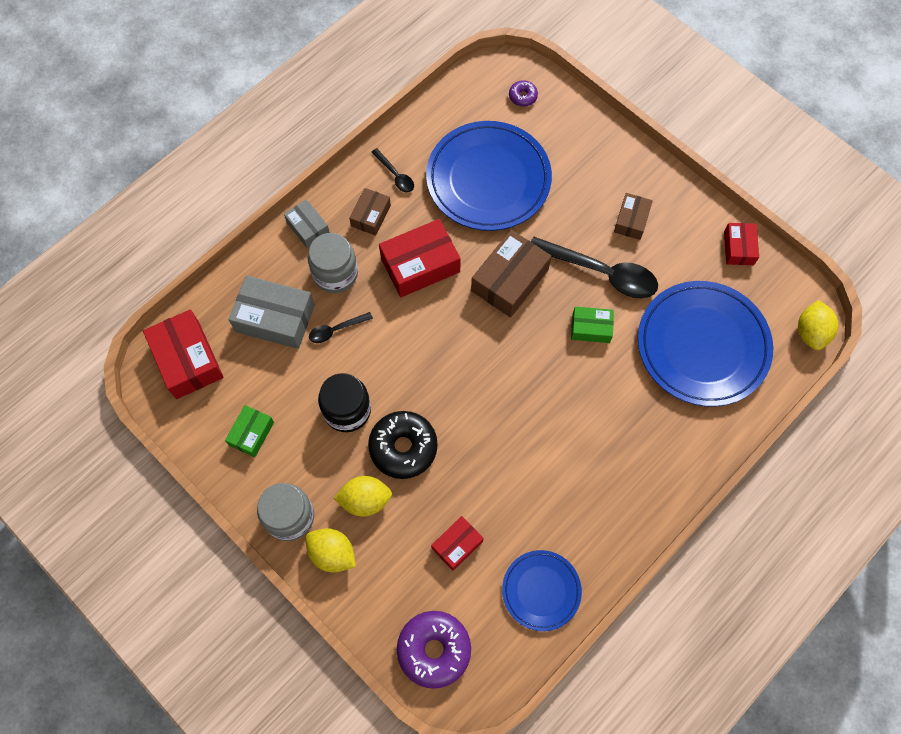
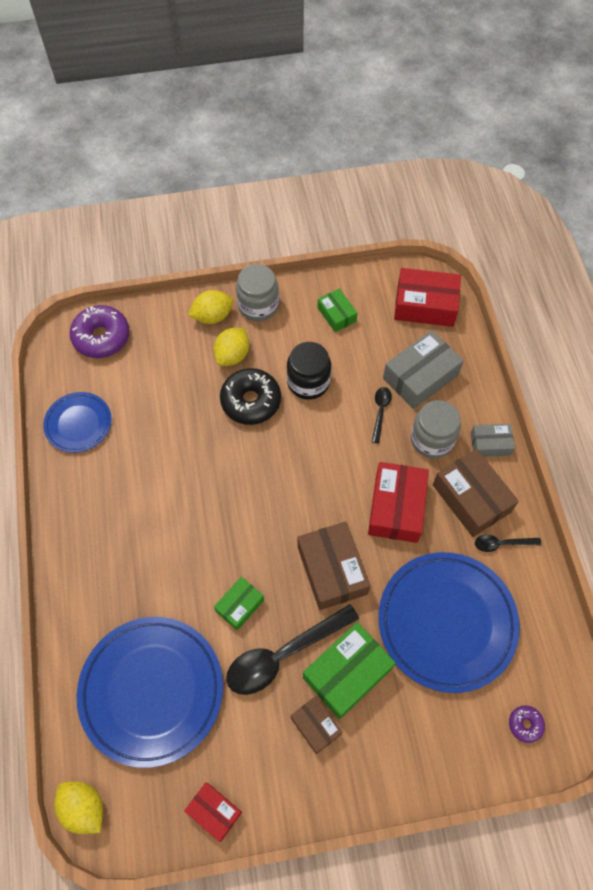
camera: 125 degrees right, 5 degrees down
brown box [349,188,391,236] -> brown box [433,449,519,537], size x1.74
red box [431,516,484,571] -> none
none -> green box [303,622,395,719]

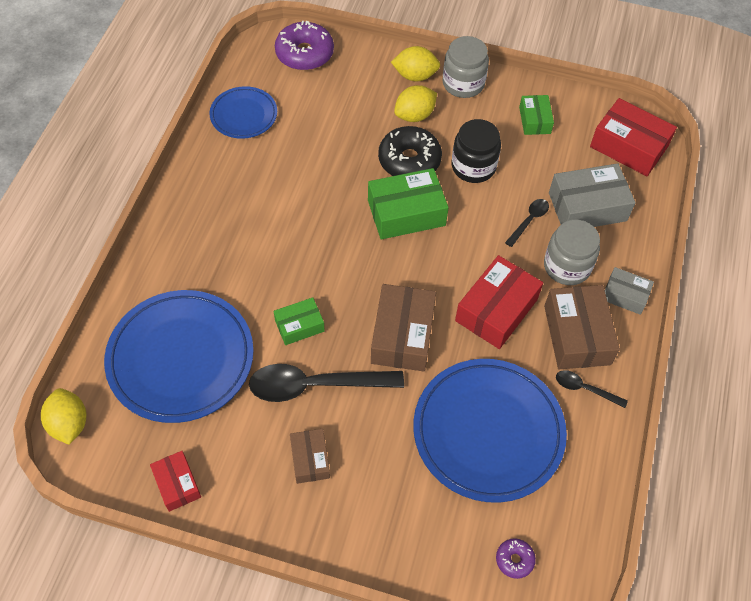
camera: 25 degrees right, 5 degrees down
green box [303,622,395,719] -> green box moved to [368,168,449,240]

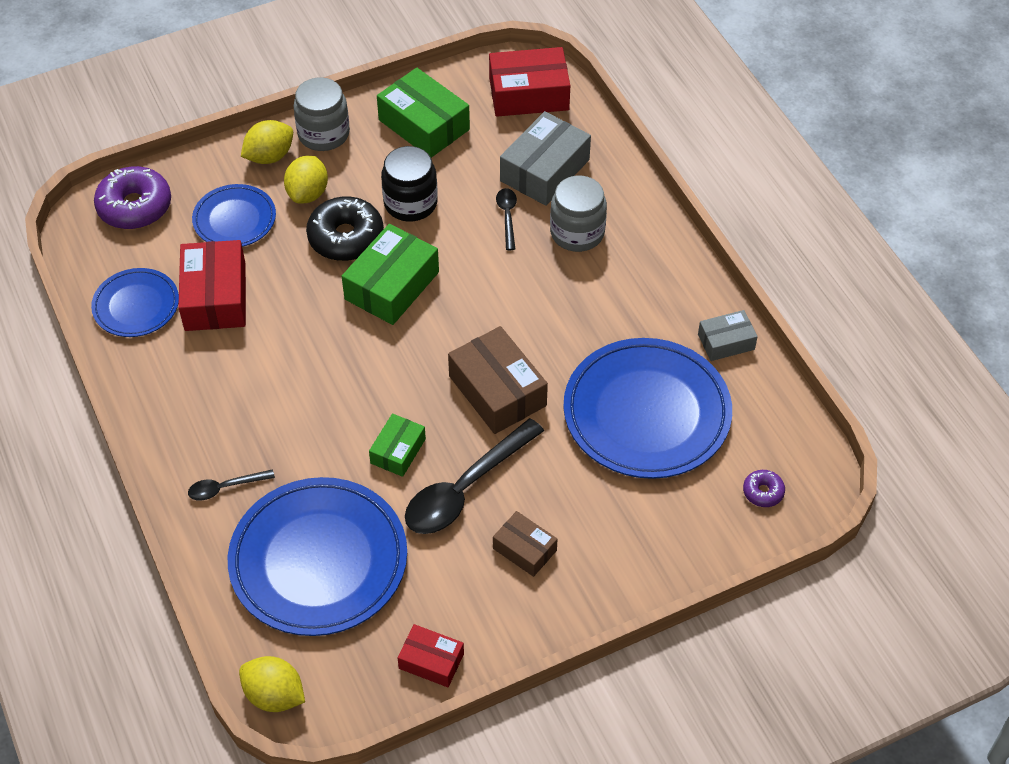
camera: 40 degrees left, 5 degrees down
red box [455,255,543,349] -> red box moved to [178,240,246,331]
green box [519,95,554,135] -> green box [377,68,470,158], size x1.74
brown box [544,285,620,369] -> none
black spoon [556,370,628,408] -> black spoon moved to [188,469,275,501]
grey box [605,267,654,315] -> grey box moved to [698,310,758,361]
none -> blue plate [192,184,276,247]

